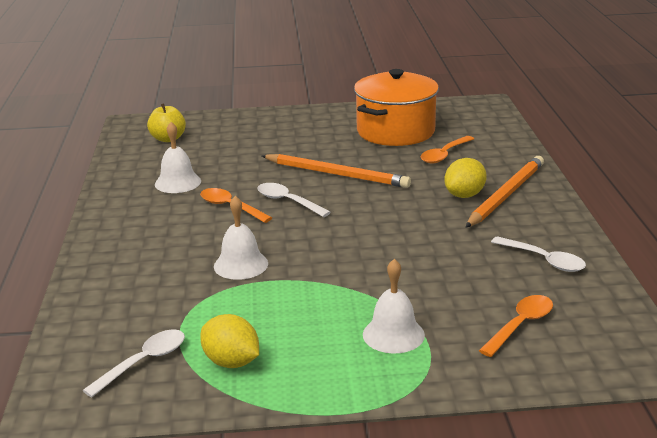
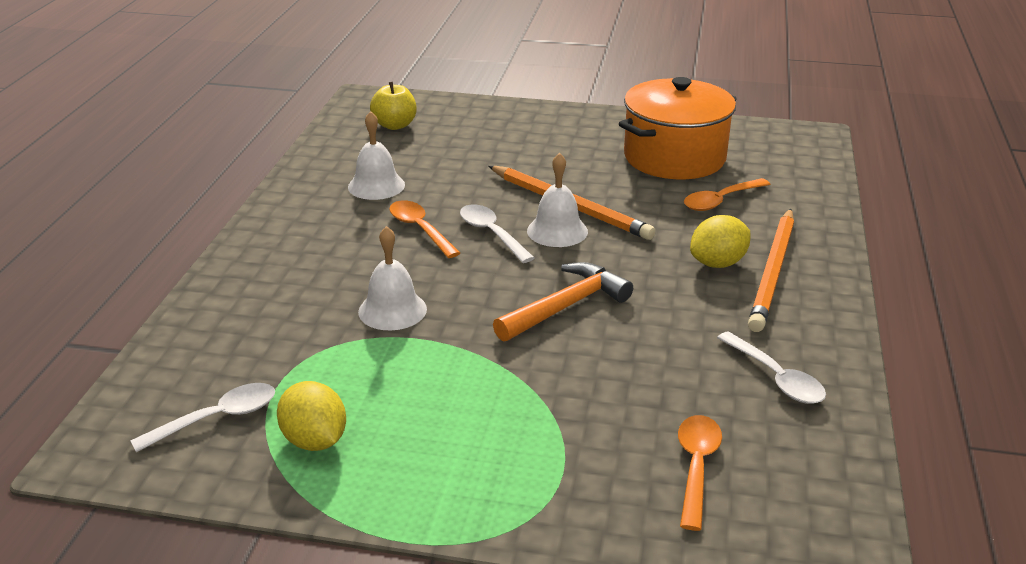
camera: 15 degrees right, 5 degrees up
white bell [363,259,425,353] -> white bell moved to [527,153,588,247]
orange pencil [465,156,544,228] -> orange pencil turned 150 degrees clockwise [748,209,794,332]
orange spoon [479,295,553,357] -> orange spoon turned 45 degrees counterclockwise [678,415,722,531]
none -> orange hammer [493,262,633,342]

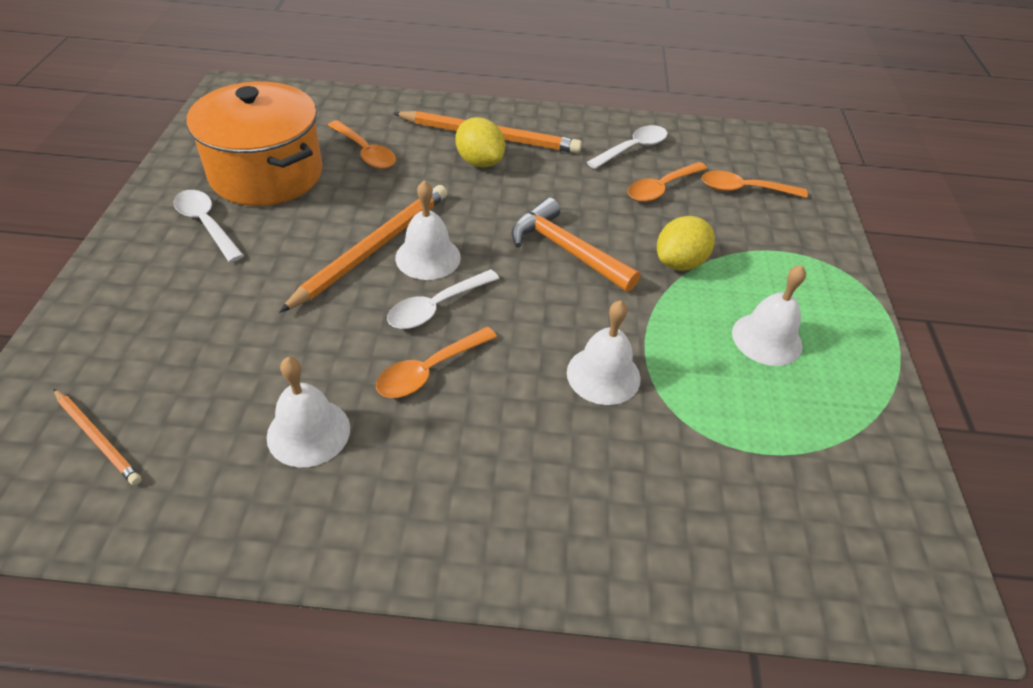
camera: 100 degrees left, 15 degrees up
white spoon [130,383,275,452] -> white spoon moved to [173,190,244,262]
yellow lemon [277,381,346,451] -> yellow lemon moved to [657,216,715,271]
yellow apple [370,82,416,130] -> orange pencil [54,389,142,485]
none -> orange spoon [627,162,707,202]
none -> white bell [732,265,806,366]

